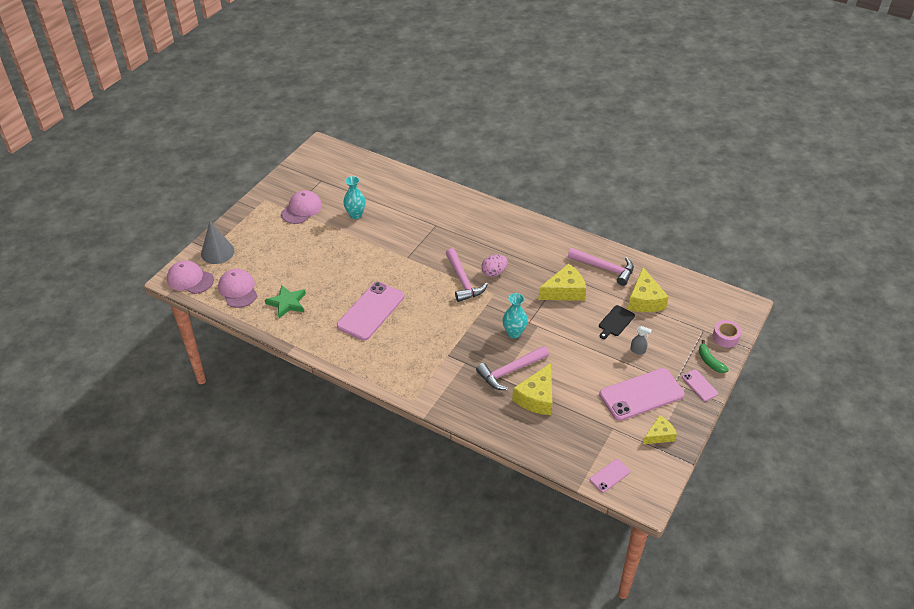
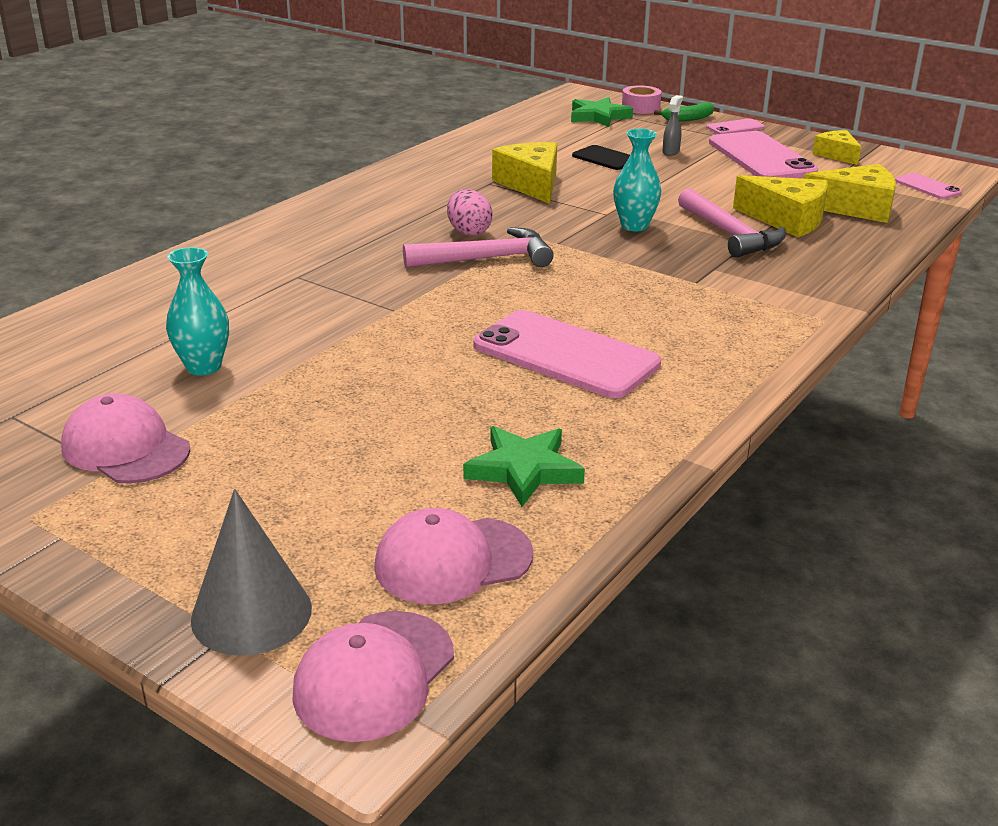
camera: 85 degrees left, 15 degrees down
pink hammer [568,248,634,286] -> none
yellow cheese [628,267,669,312] -> yellow cheese moved to [804,164,896,223]
none -> green star [571,97,633,127]

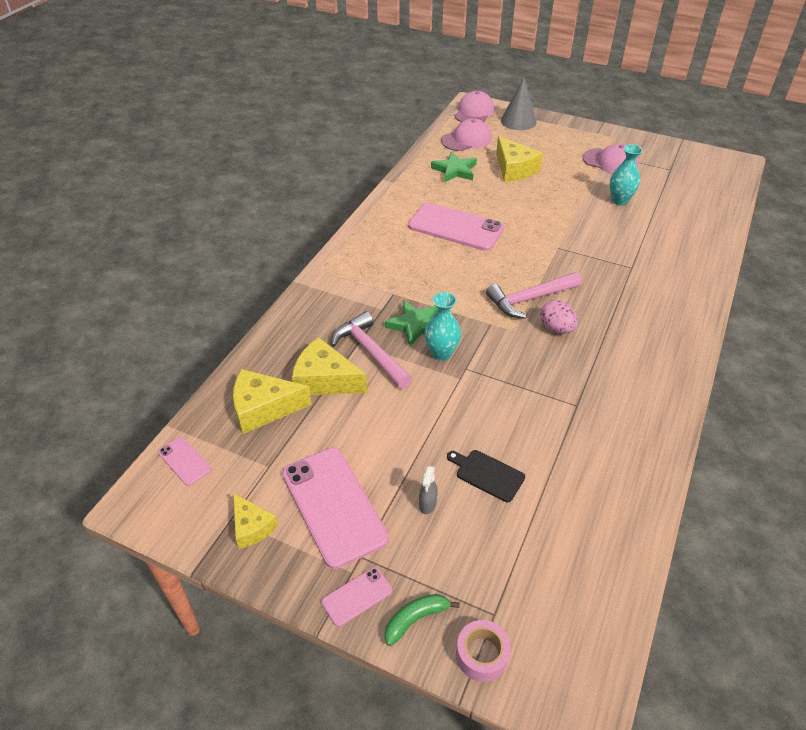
camera: 170 degrees right, 15 degrees up
yellow cheese [492,142,557,204] -> yellow cheese moved to [496,136,543,182]
green star [571,97,633,127] -> green star moved to [385,300,438,347]

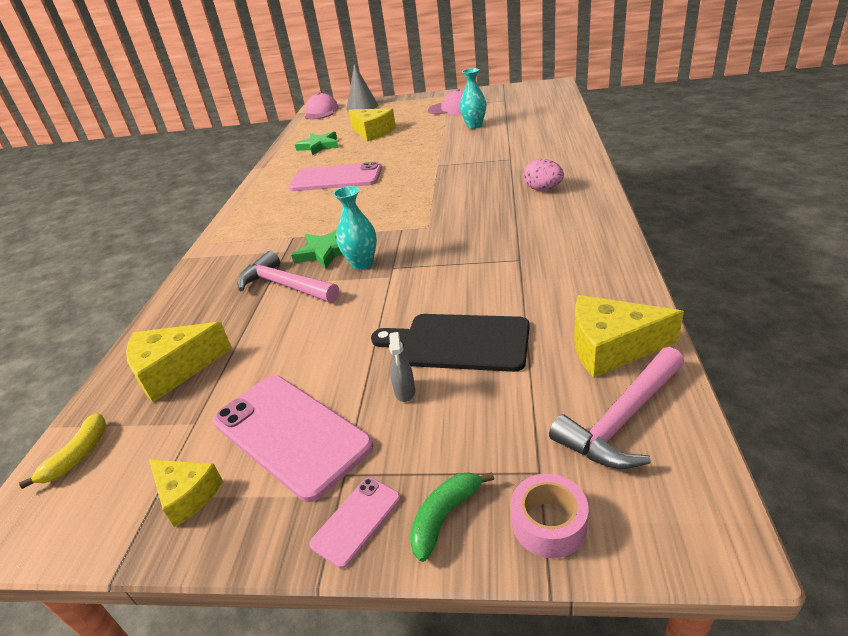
camera: 15 degrees left, 10 degrees down
pink phone [158,437,212,486] -> yellow banana [19,413,106,489]
yellow cheese [292,337,367,395] -> yellow cheese moved to [574,295,684,378]
pink cap [441,118,492,151] -> none
black cutting board [447,450,525,502] -> black cutting board [371,314,530,372], size x1.68
pink hammer [486,272,581,319] -> pink hammer moved to [549,347,685,469]
pink egg [540,300,578,334] -> pink egg moved to [523,159,564,190]

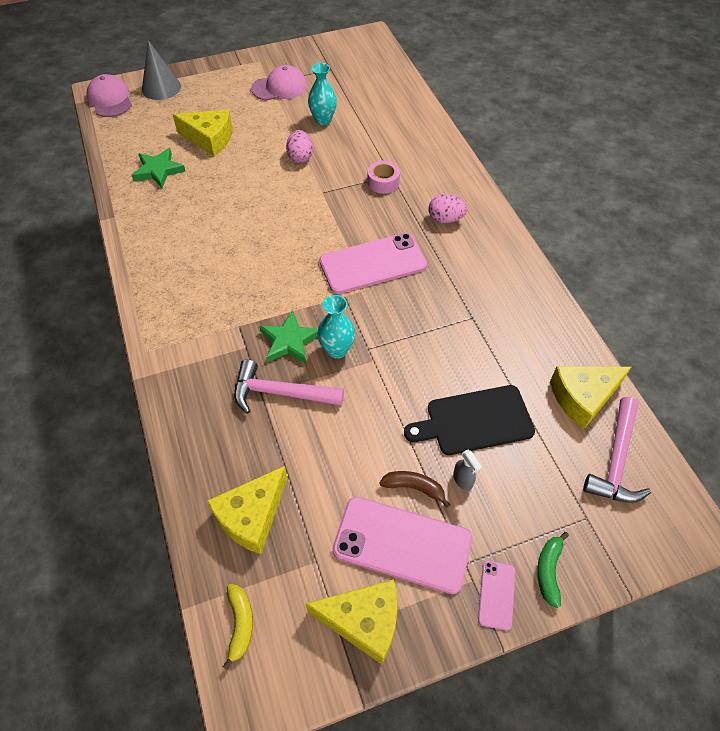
camera: 30 degrees left, 20 degrees up
yellow cheese [149,460,223,527] -> yellow cheese [305,579,397,665], size x1.60
pink phone [289,162,382,191] -> pink phone moved to [319,233,427,294]
pink tape [511,474,589,558] -> pink tape moved to [367,160,400,194]
none -> pink egg [286,130,313,163]
none -> brown banana [379,471,450,508]

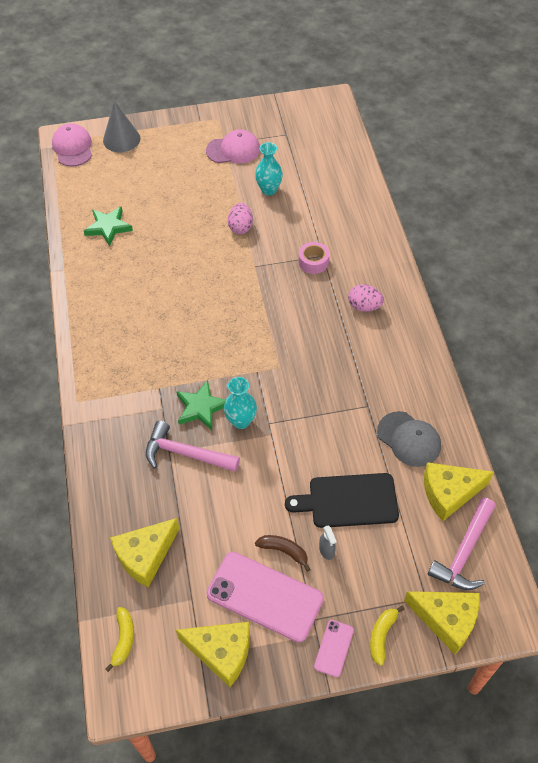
camera: 10 degrees right, 0 degrees up
yellow cheese [172,110,233,157] -> yellow cheese moved to [404,591,480,654]
pink phone [319,233,427,294] -> none
green banana [537,532,569,608] -> yellow banana [370,606,405,666]
none -> grey cap [377,411,441,467]

